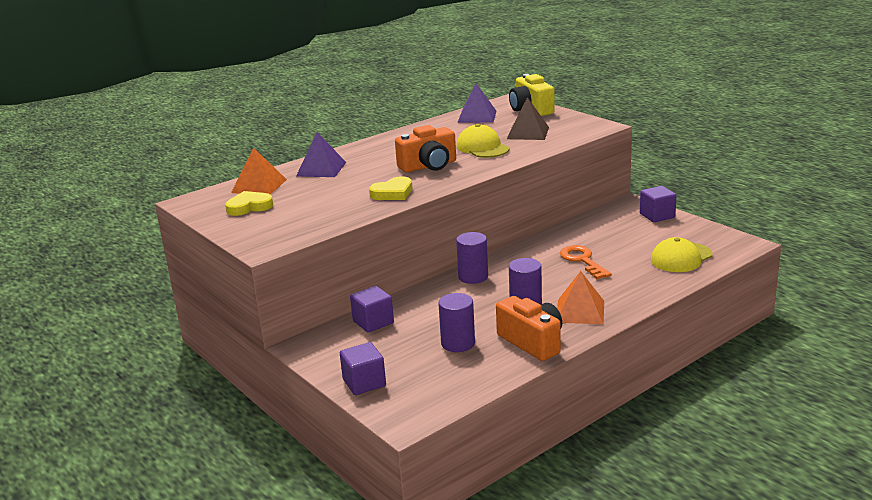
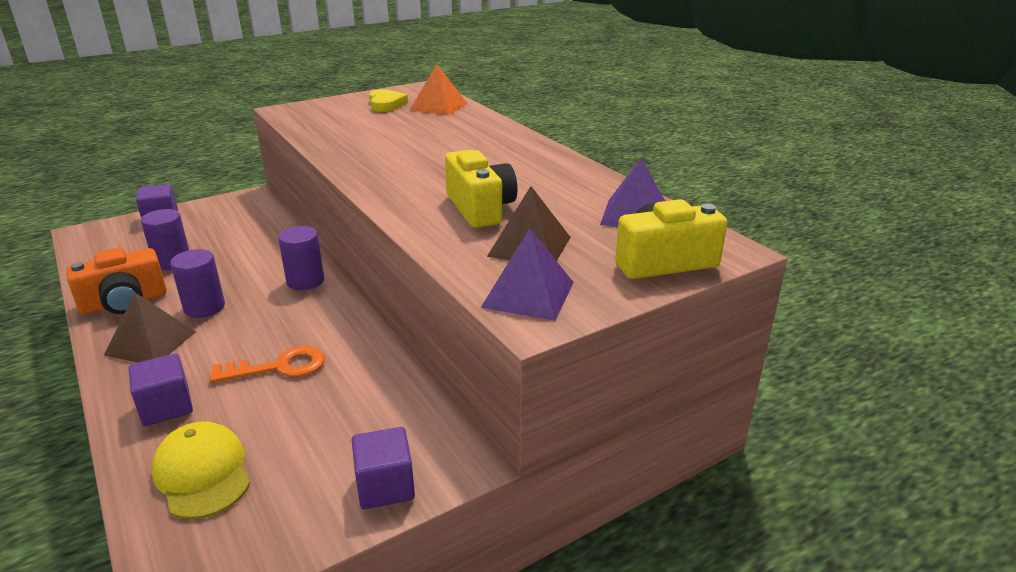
camera: 95 degrees right, 5 degrees up
purple pyramid [296,132,346,177] -> purple pyramid moved to [481,228,574,321]
purple cube [350,286,394,333] -> purple cube moved to [128,354,193,426]
yellow heart [369,176,412,200] -> none
orange camera [395,125,456,172] -> none
yellow cap [456,124,510,158] -> yellow camera [445,150,518,228]
orange pyramid [557,271,604,324] -> brown pyramid [104,293,196,363]

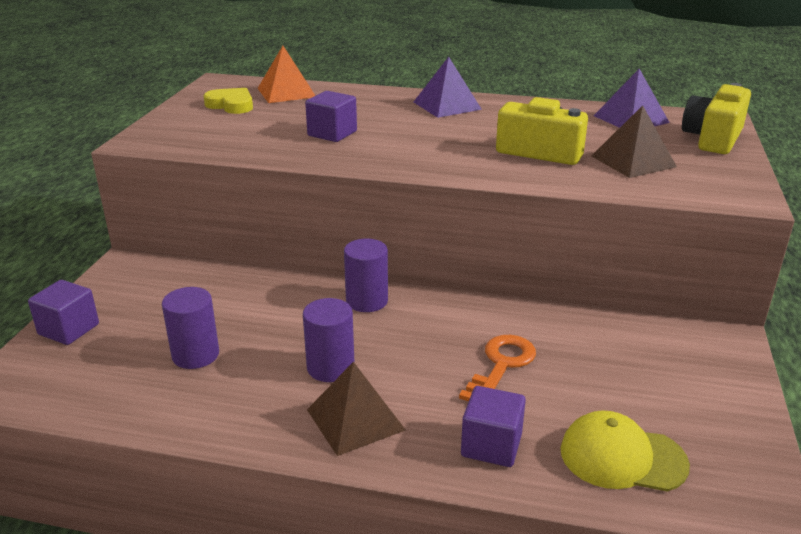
camera: 45 degrees left, 0 degrees up
orange camera [66,248,167,315] -> none
purple cube [352,427,415,509] -> purple cube moved to [305,91,357,142]
purple pyramid [481,228,574,321] -> purple pyramid moved to [414,57,482,118]

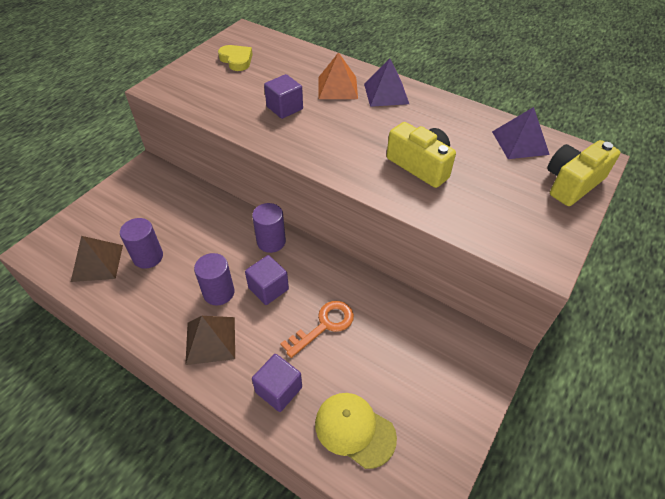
camera: 20 degrees right, 20 degrees up
purple cube [28,280,99,345] -> purple cube moved to [245,255,289,305]
orange pyramid [257,46,316,103] -> orange pyramid moved to [319,52,358,99]
brown pyramid [592,105,677,178] -> brown pyramid moved to [71,236,123,282]

